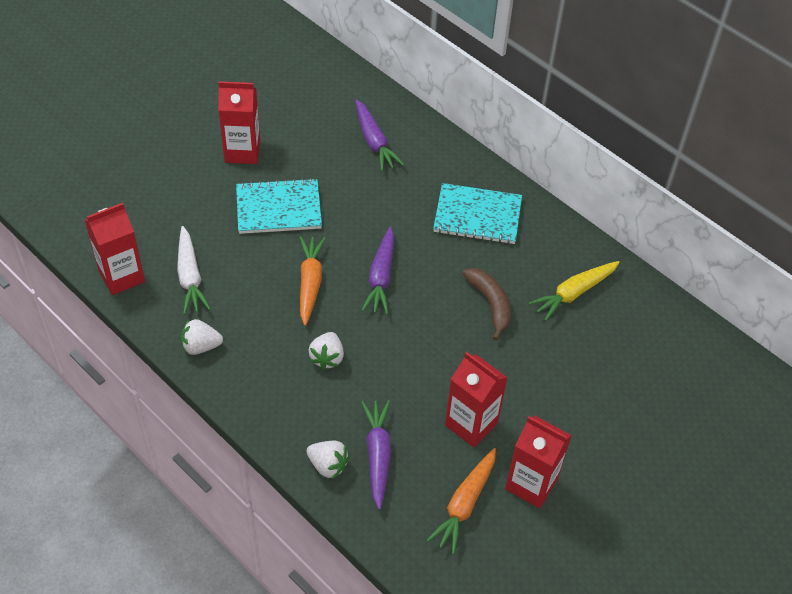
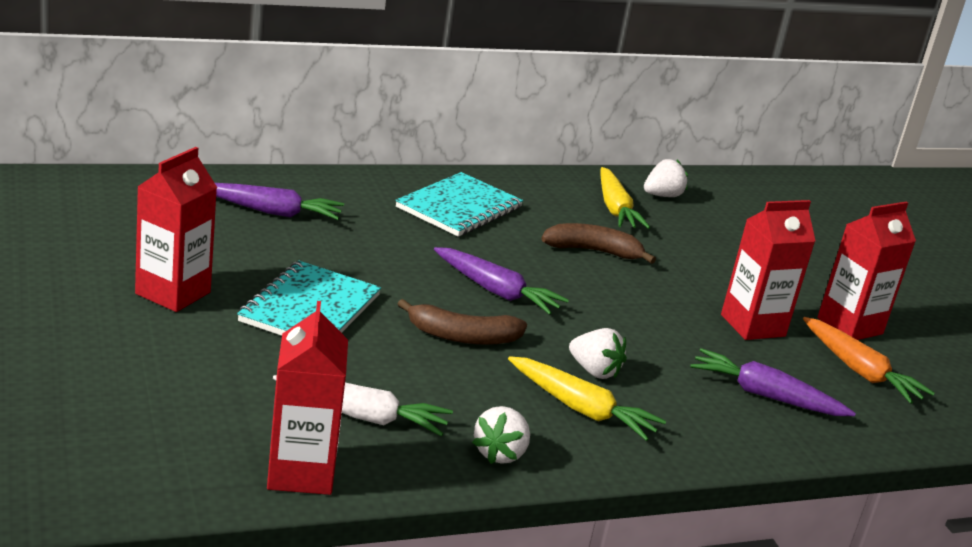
camera: 65 degrees left, 25 degrees down
orange carrot [300,236,326,326] -> brown banana [398,299,527,345]
white strawberry [306,441,349,479] -> white strawberry moved to [644,159,688,197]
none -> yellow carrot [508,356,666,441]

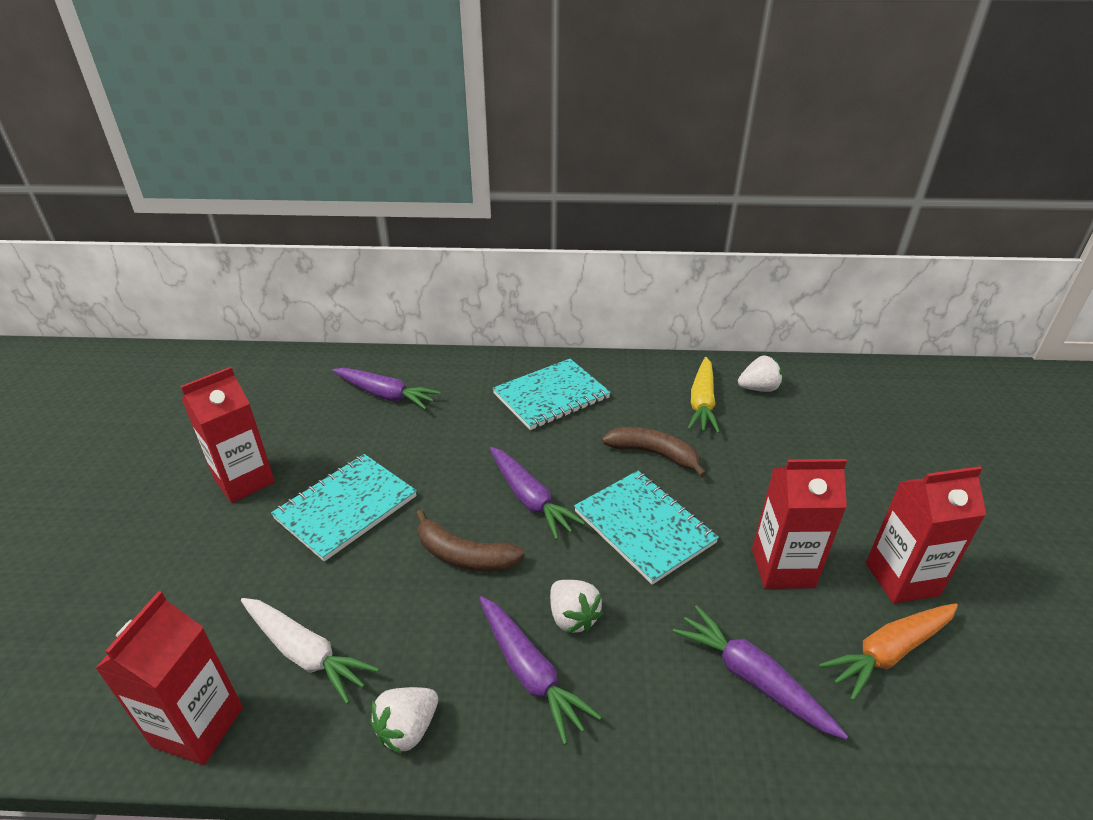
camera: 25 degrees right, 10 degrees up
yellow carrot [508,356,666,441] -> purple carrot [479,596,602,745]
orange carrot [803,317,935,404] -> orange carrot turned 75 degrees clockwise [818,603,958,701]
none -> turquoise notebook [574,471,719,585]

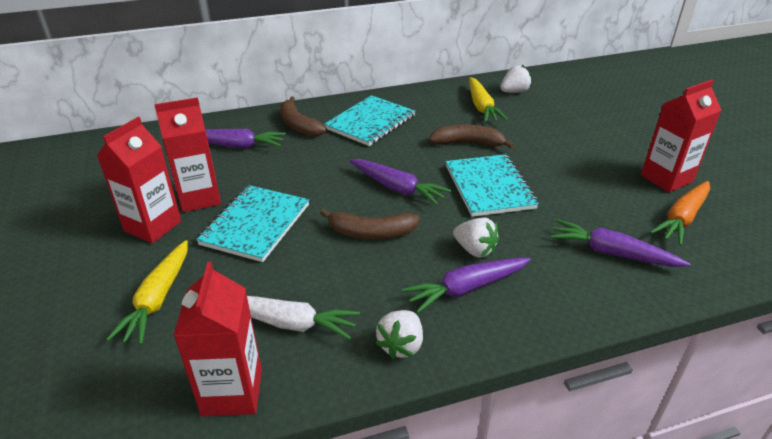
camera: 20 degrees left, 0 degrees up
purple carrot [479,596,602,745] -> purple carrot turned 120 degrees clockwise [402,258,531,313]
turquoise notebook [574,471,719,585] -> turquoise notebook turned 45 degrees clockwise [446,154,539,217]
red carton [752,459,847,589] -> red carton moved to [154,97,221,212]
none -> yellow carrot [106,240,188,345]
none -> brown banana [280,97,327,137]

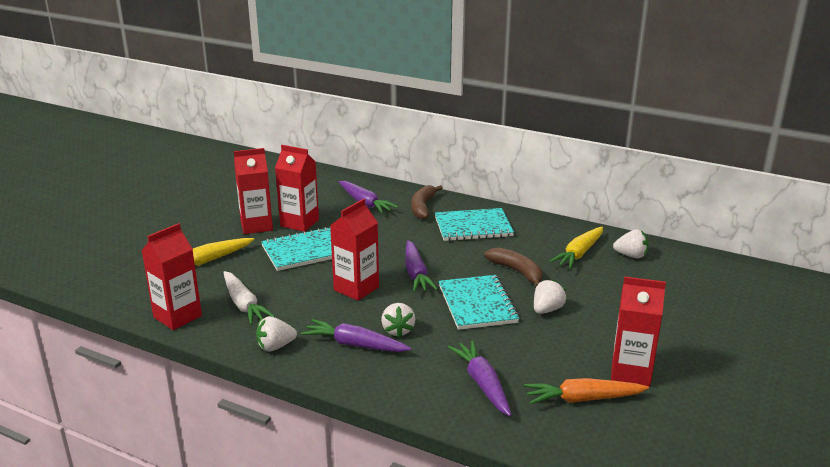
camera: 45 degrees right, 10 degrees down
brown banana [320,209,420,239] -> red carton [330,199,379,301]
turquoise notebook [446,154,539,217] -> turquoise notebook turned 45 degrees counterclockwise [439,275,520,330]
none -> white strawberry [534,279,567,314]

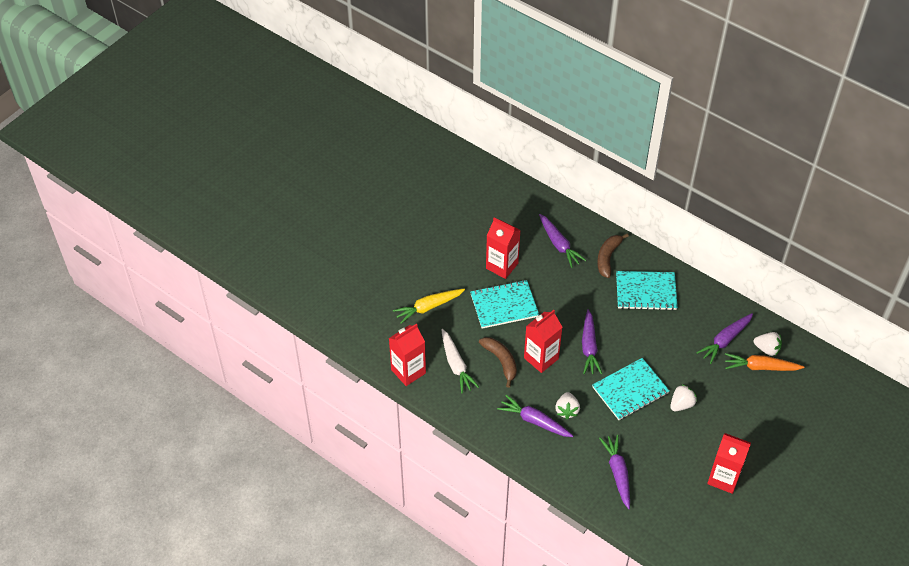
camera: 10 degrees right, 25 degrees up
red carton [234,148,273,234] -> none
white strawberry [256,316,297,351] -> none
turquoise notebook [439,275,520,330] -> turquoise notebook turned 60 degrees clockwise [592,358,670,420]
brown banana [484,247,542,288] -> brown banana moved to [479,337,517,388]
orange carrot [524,378,649,404] -> orange carrot moved to [725,353,804,371]
yellow carrot [549,227,603,269] -> purple carrot [696,313,753,364]

